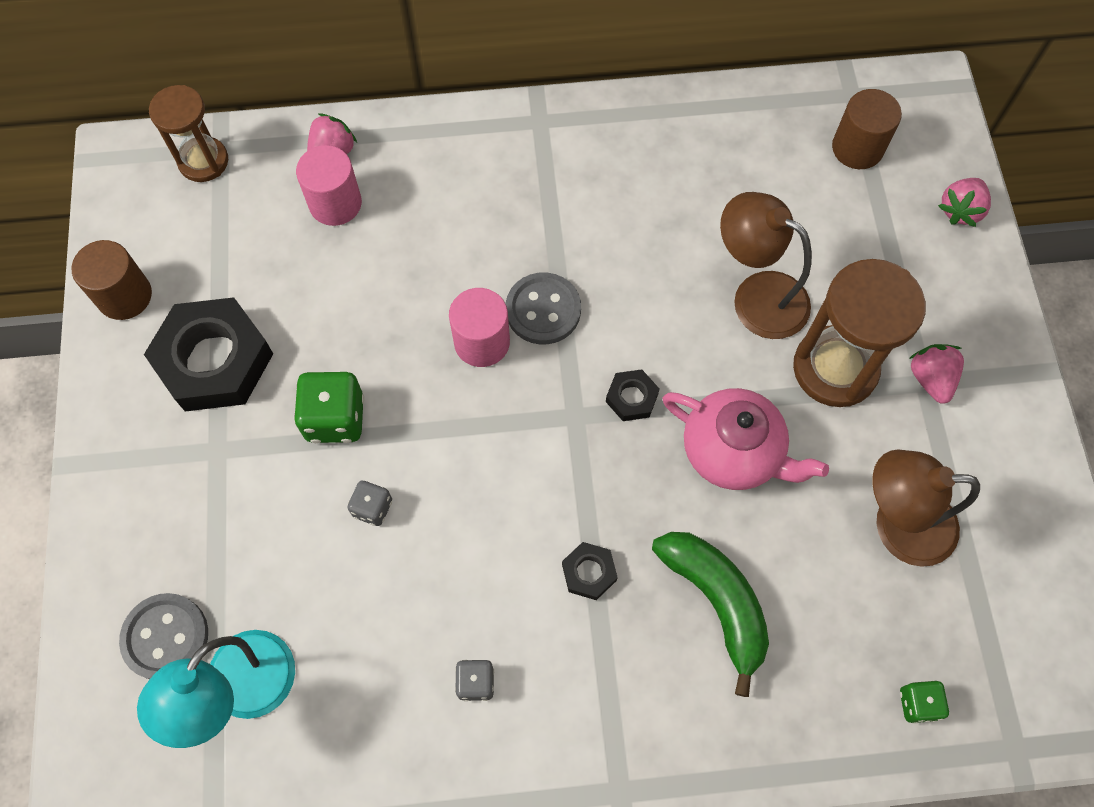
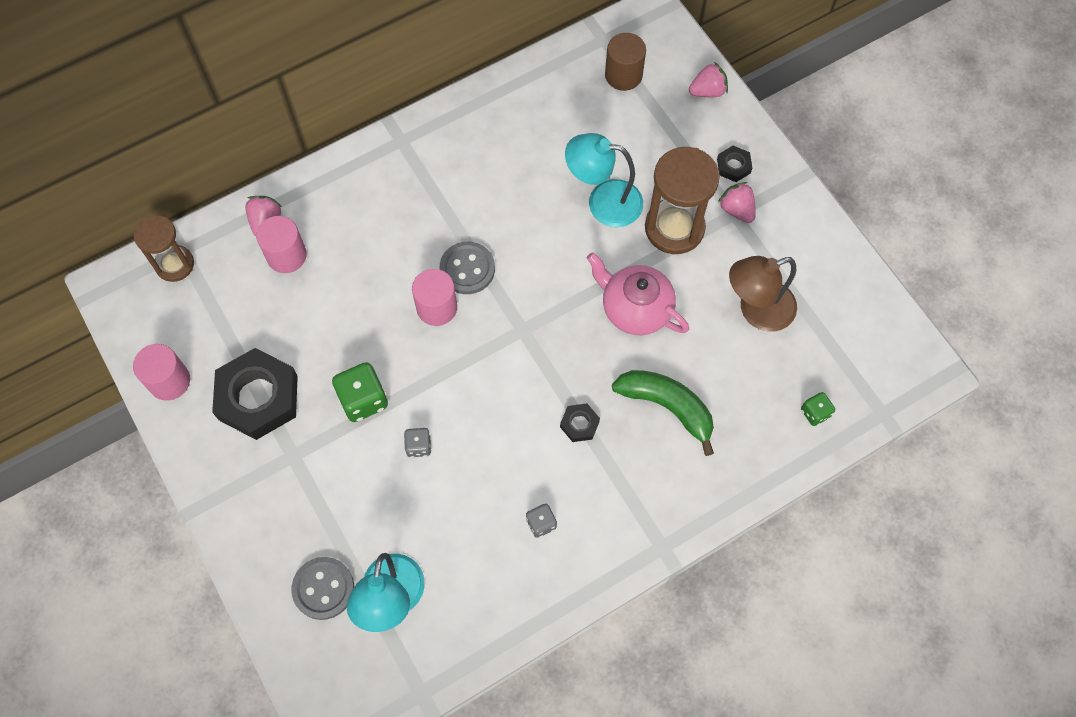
camera: 25 degrees left, 0 degrees up
brown cylinder [72,240,152,320] -> pink cylinder [133,344,190,401]
black nut [606,369,659,421] -> black nut moved to [717,146,752,182]
pink teapot [663,388,829,490] -> pink teapot turned 150 degrees counterclockwise [587,252,689,335]
brown lamp [720,192,812,339] -> turquoise lamp [565,133,643,227]
pink strawberry [938,178,991,227] -> pink strawberry turned 120 degrees counterclockwise [689,62,728,97]

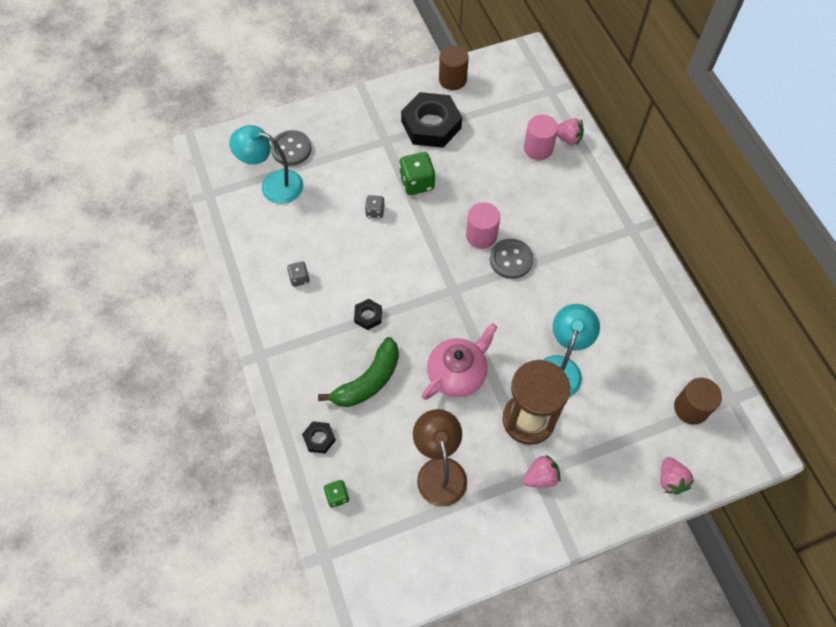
camera: 100 degrees right, 5 degrees down
pink cylinder [133,344,190,401] -> brown cylinder [439,45,469,90]
brown hourglass [134,215,194,282] -> none
black nut [717,146,752,182] -> black nut moved to [302,421,336,453]

